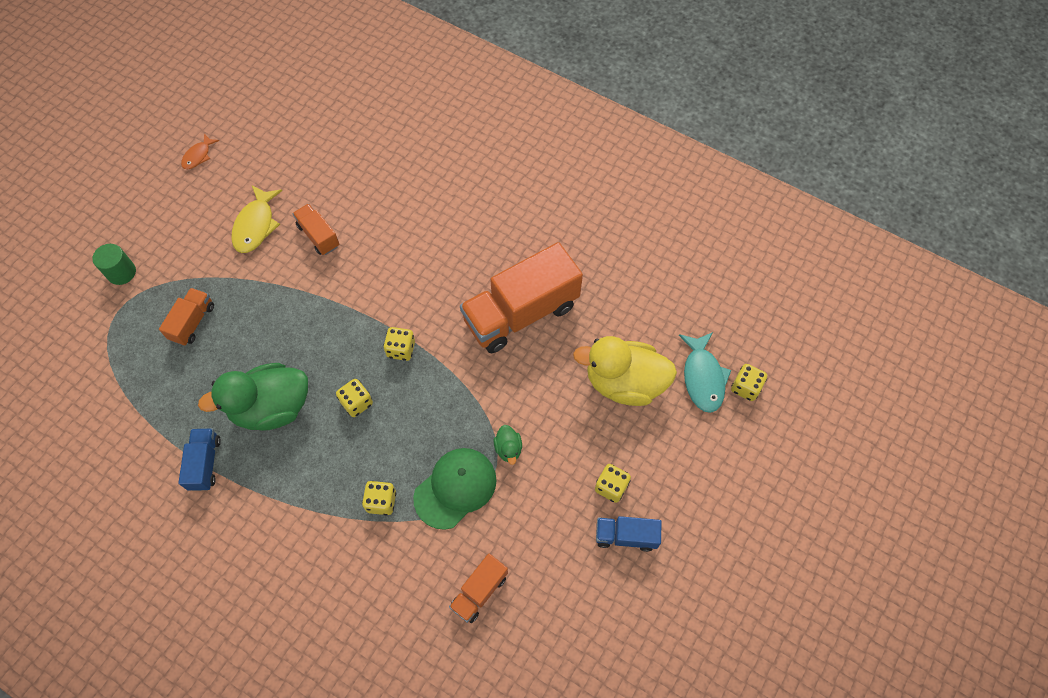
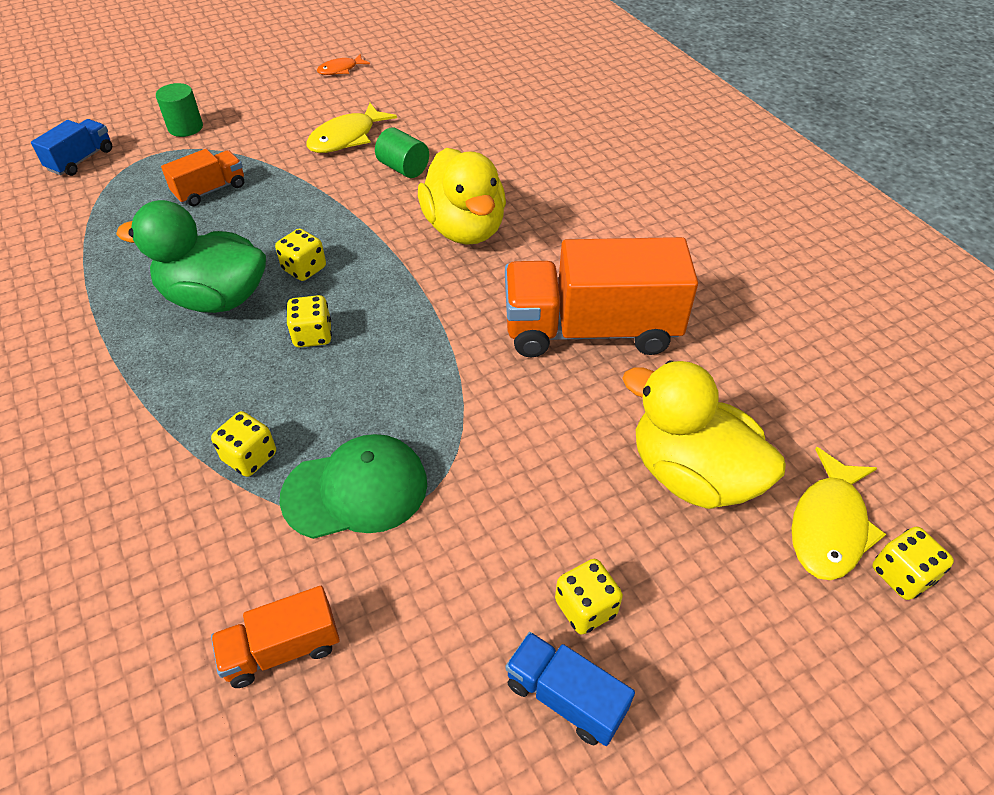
camera: 30 degrees right, 15 degrees down
blue truck [178,428,221,491] -> blue truck moved to [31,119,112,176]
orange truck [293,204,339,255] -> green cylinder [375,127,429,178]
yellow dice [383,327,415,361] -> yellow dice moved to [275,228,326,281]
green duck [494,425,522,465] -> none
turquoise fish [679,332,731,413] -> yellow fish [791,447,886,580]
none -> yellow duck [418,148,506,245]

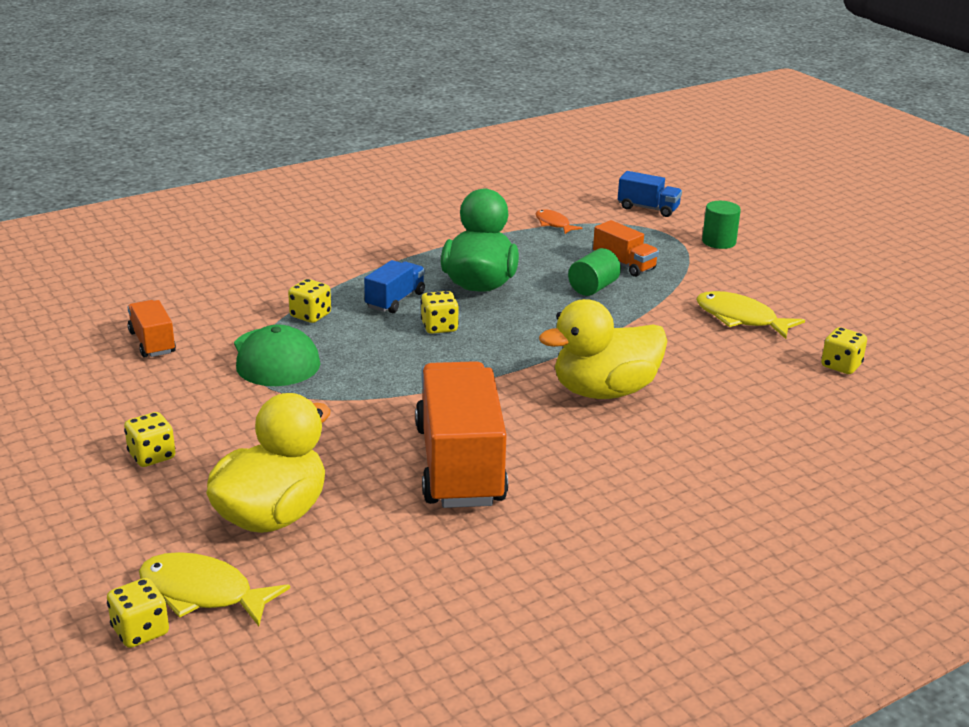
camera: 85 degrees right, 20 degrees down
yellow dice [275,228,326,281] -> yellow dice moved to [821,327,867,374]
orange fish [317,54,370,75] -> orange fish moved to [536,209,582,234]
green cylinder [375,127,429,178] -> green cylinder moved to [568,248,621,296]
blue truck [506,632,635,746] -> blue truck moved to [364,260,425,313]

